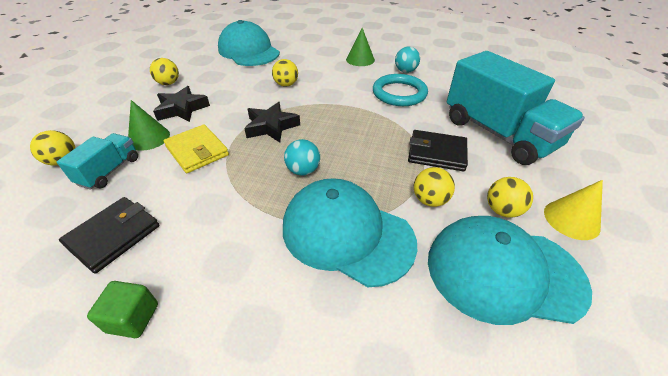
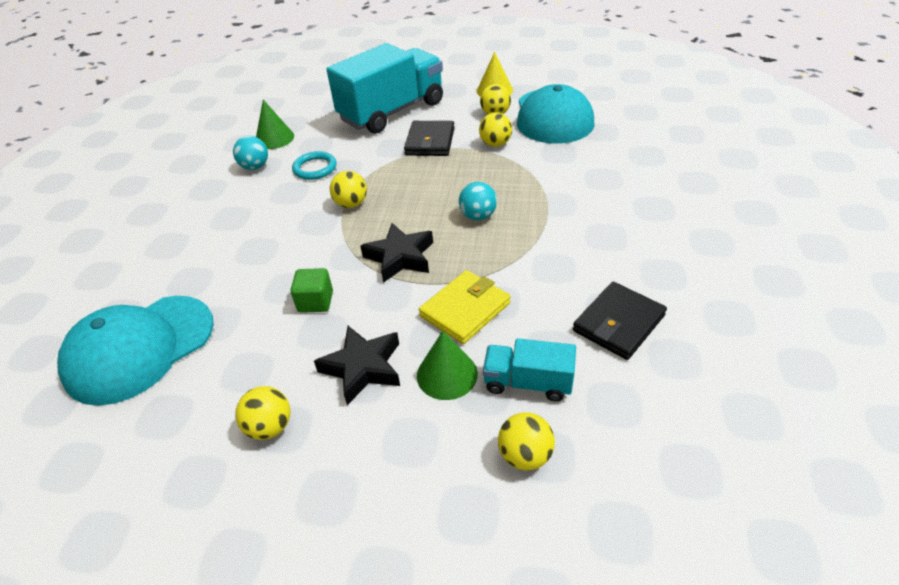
camera: 95 degrees left, 0 degrees up
black wallet [59,197,160,274] -> black wallet turned 75 degrees counterclockwise [573,282,667,360]
green cube [87,281,158,338] -> green cube moved to [291,268,333,313]
yellow ball [272,59,298,87] -> yellow ball moved to [330,171,367,208]
turquoise cap [283,178,417,287] -> none
green cone [346,28,375,66] -> green cone moved to [256,100,294,149]
turquoise ring [373,74,428,106] -> turquoise ring [292,151,337,180], size x0.64

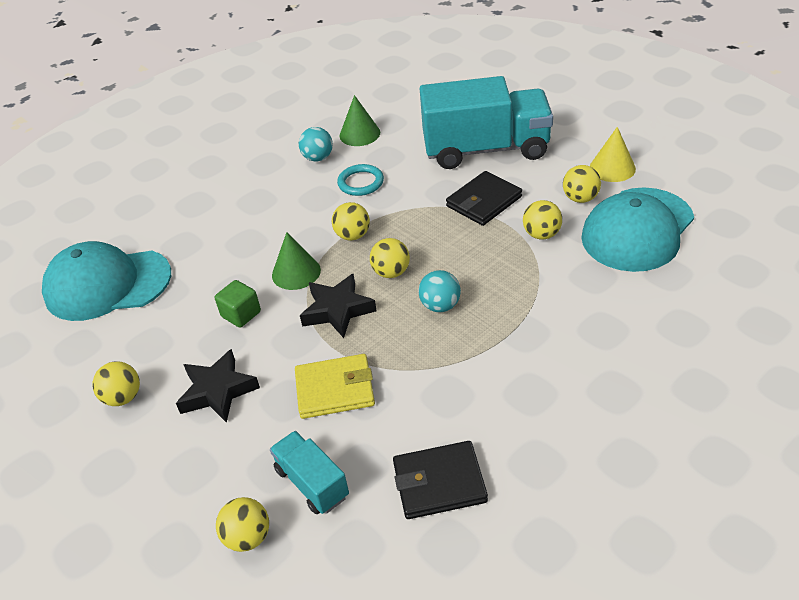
camera: 40 degrees right, 0 degrees up
green cone [417,331,478,400] -> green cone moved to [272,232,321,290]
none -> yellow ball [370,238,410,278]

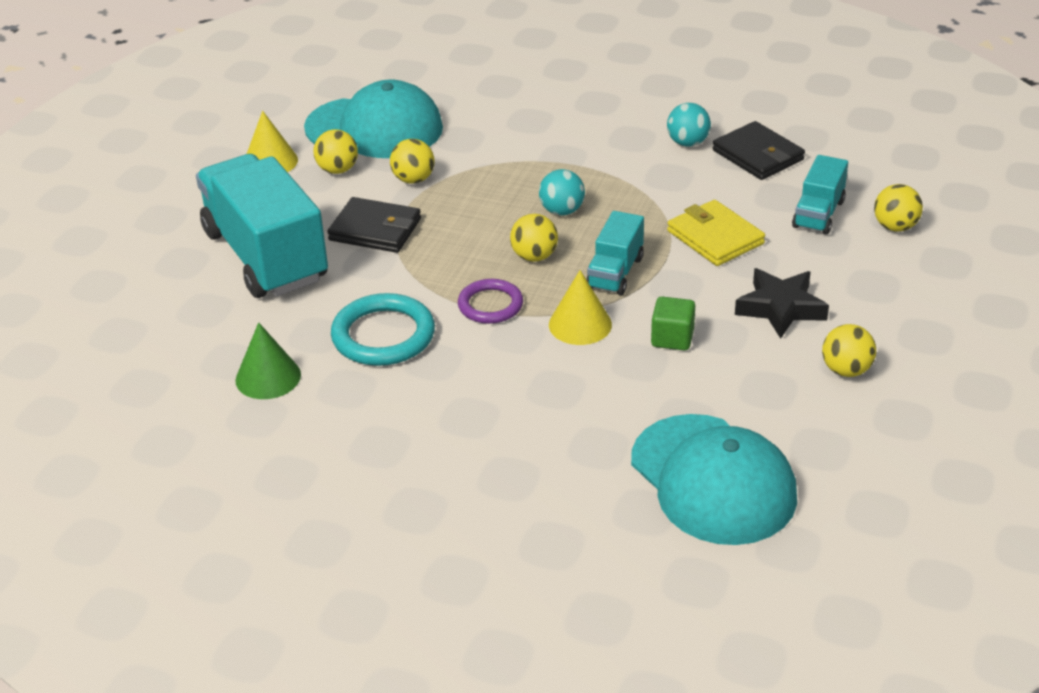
camera: 120 degrees left, 5 degrees down
green cone [272,232,321,290] -> yellow cone [549,270,612,345]
turquoise ball [299,127,333,161] -> turquoise ball moved to [667,103,711,146]
black star [300,274,377,338] -> turquoise truck [586,211,644,295]
yellow ball [332,202,370,241] -> purple ring [458,279,523,324]
turquoise ring [337,164,384,196] -> turquoise ring [331,293,435,366], size x1.55

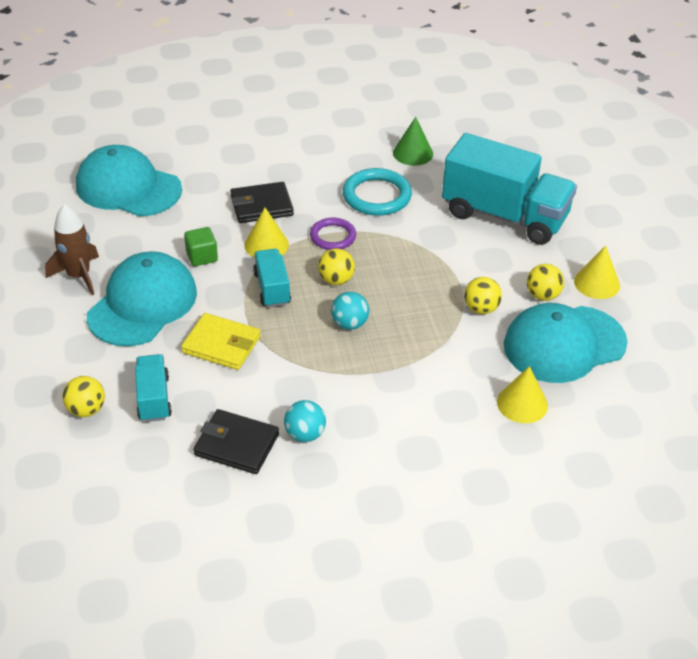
camera: 145 degrees right, 5 degrees up
black wallet [327,197,421,253] -> black wallet moved to [230,182,294,223]
black star [735,268,829,339] -> turquoise cap [87,251,197,346]
yellow ball [822,324,876,377] -> brown rocket [45,204,99,295]
none -> yellow cone [497,366,548,423]

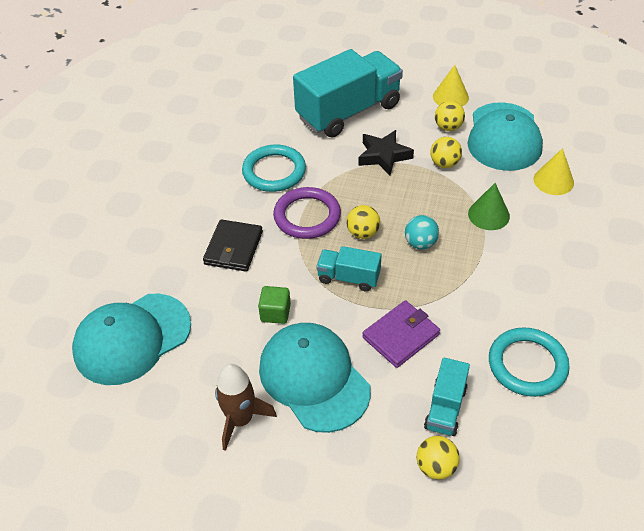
camera: 60 degrees left, 5 degrees up
turquoise truck [135,354,172,422] -> turquoise truck turned 90 degrees counterclockwise [424,357,470,436]
yellow wallet [181,313,261,370] -> purple wallet [362,300,440,368]
black wallet [193,409,279,474] -> turquoise ring [489,327,570,397]
yellow cone [244,208,289,258] -> none
turquoise ball [284,400,326,442] -> none
purple ring [310,218,356,250] -> purple ring [273,187,341,239], size x1.55
green cone [393,117,433,166] -> green cone moved to [468,183,510,230]
none -> black star [358,130,414,175]

